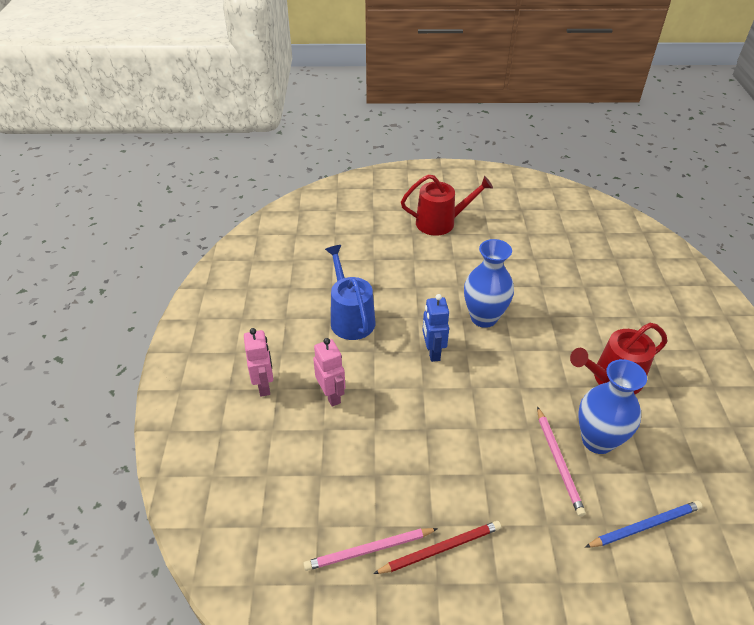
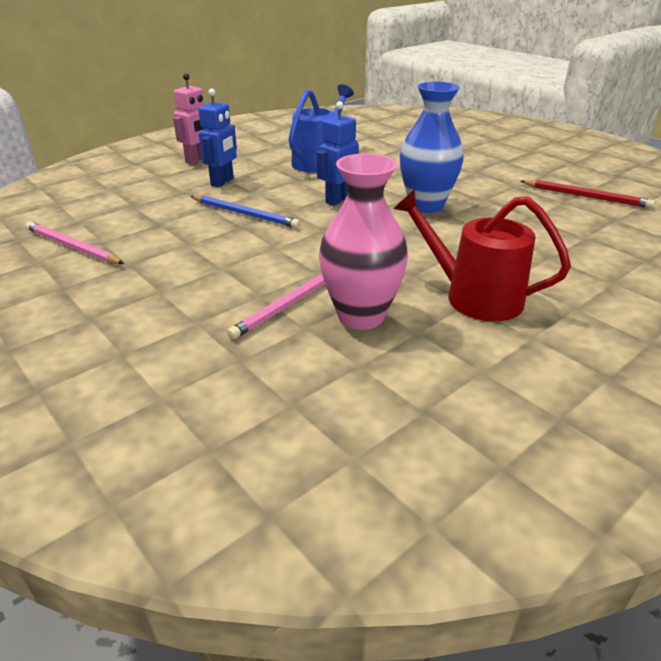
camera: 50 degrees right, 10 degrees down
pink robot [313,338,345,407] -> blue robot [198,89,237,187]
red pencil [373,521,501,574] -> red pencil moved to [521,180,655,208]
red watering can [401,174,493,236] -> none
blue vase [578,359,647,454] -> pink vase [319,154,408,330]
blue pencil [585,501,702,548] -> blue pencil moved to [191,195,300,228]

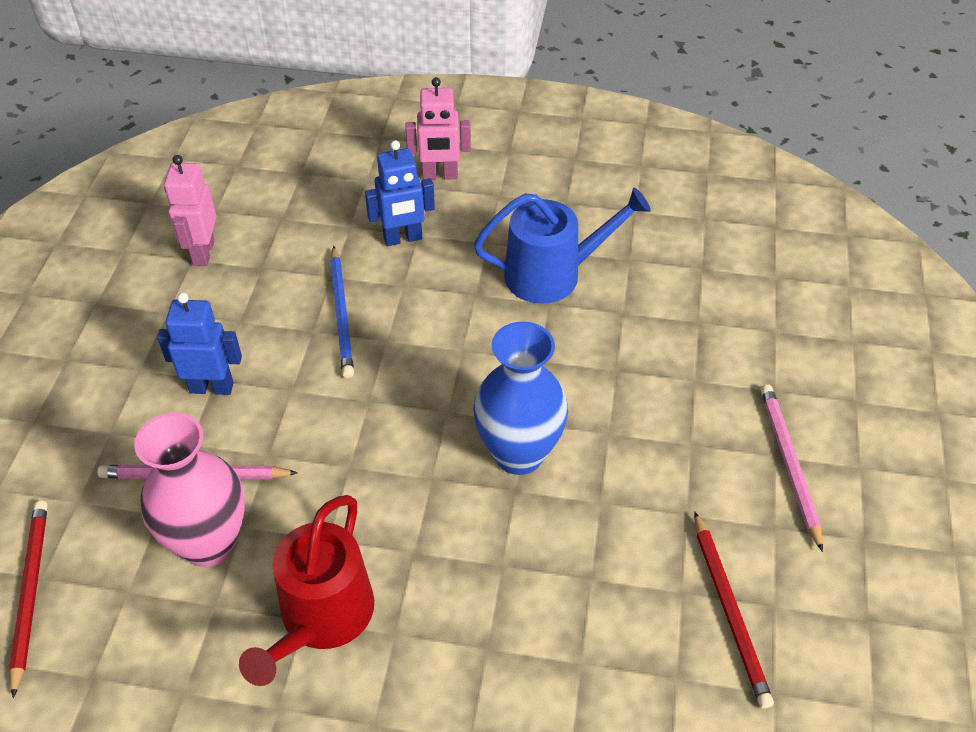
camera: 50 degrees right, 15 degrees up
pink pencil [25,221,124,264] -> pink pencil moved to [761,384,823,552]
blue robot [317,101,359,206] -> blue robot moved to [157,292,242,395]
red watering can [393,189,571,321] -> red watering can turned 150 degrees counterclockwise [239,495,374,686]
none -> red pencil [9,501,48,698]
none -> pink robot [164,155,217,266]

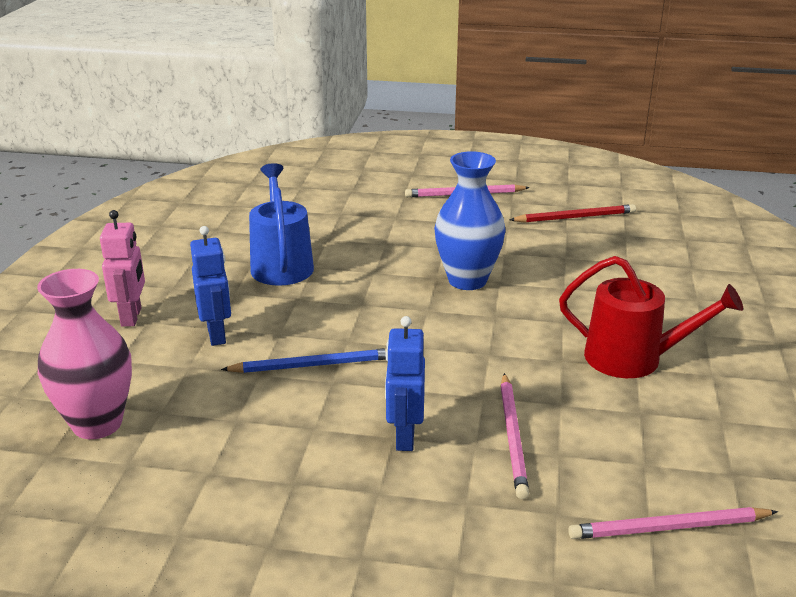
camera: 90 degrees left, 20 degrees down
red pencil [9,501,48,698] -> pink pencil [568,507,778,539]
pink vase [134,413,245,567] -> pink vase moved to [37,269,132,439]
pink robot [164,155,217,266] -> none

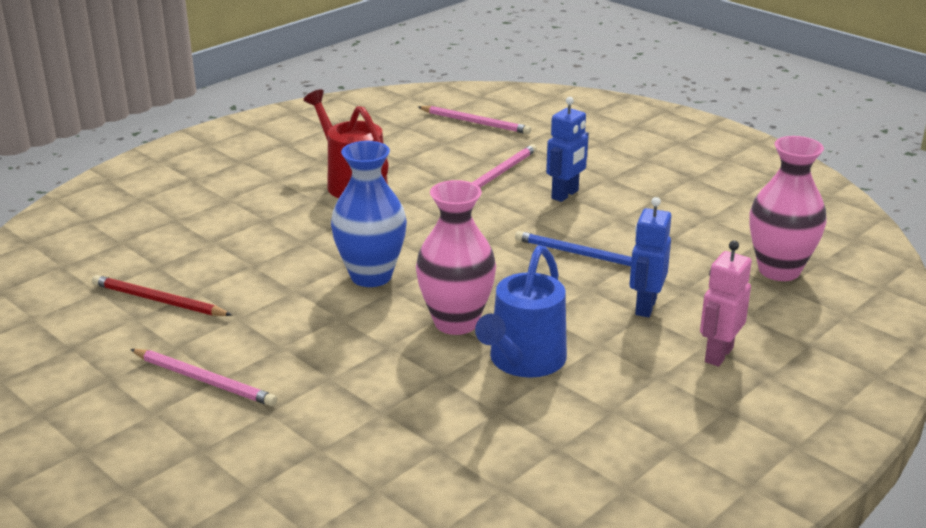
camera: 145 degrees left, 0 degrees up
none -> pink vase [416,180,496,335]

